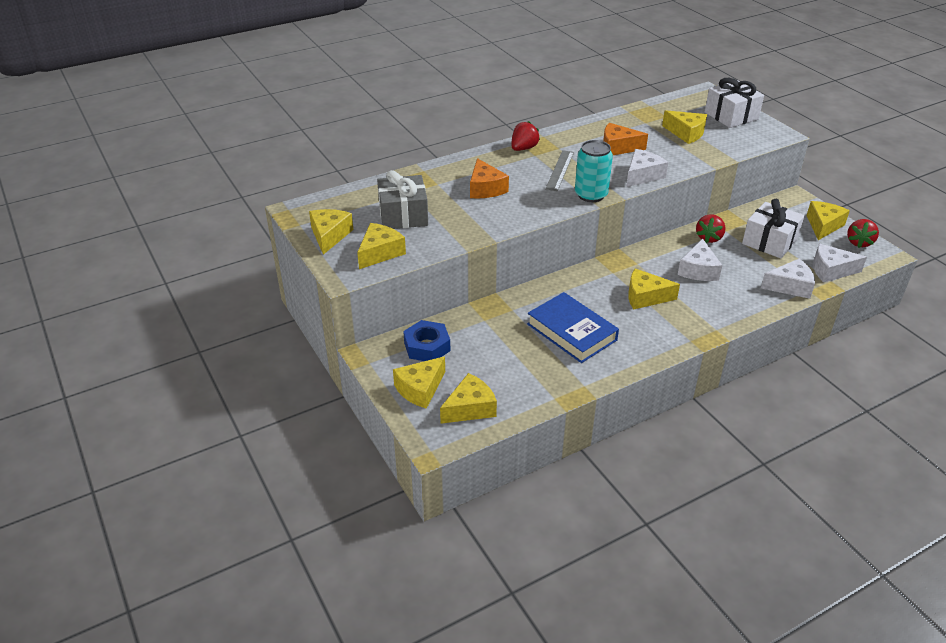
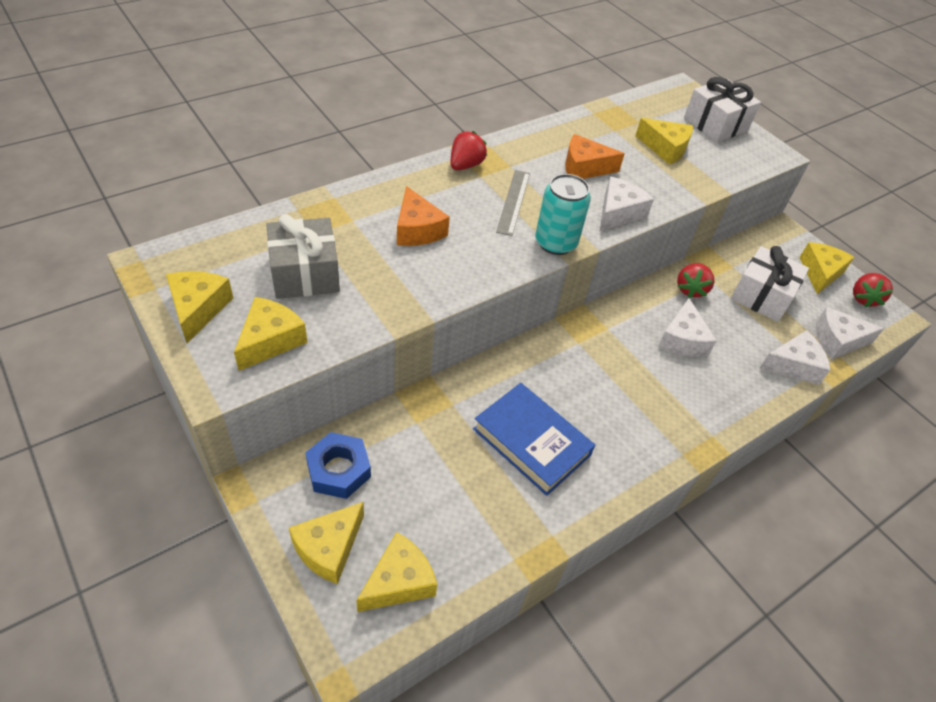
camera: 10 degrees left, 10 degrees up
yellow cheese [628,268,680,309] -> none

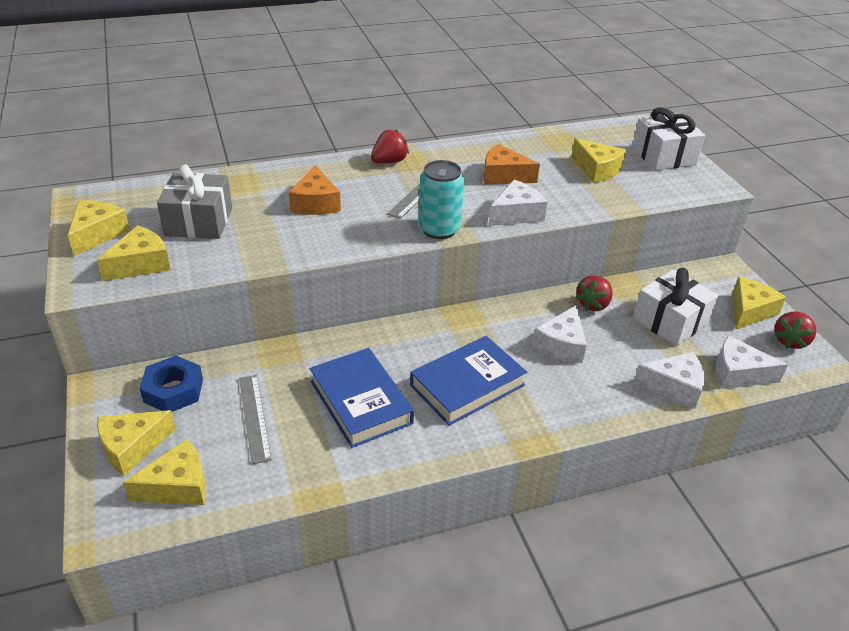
camera: 20 degrees right, 10 degrees down
none -> grey ruler [239,375,272,464]
none -> blue book [410,336,527,426]

